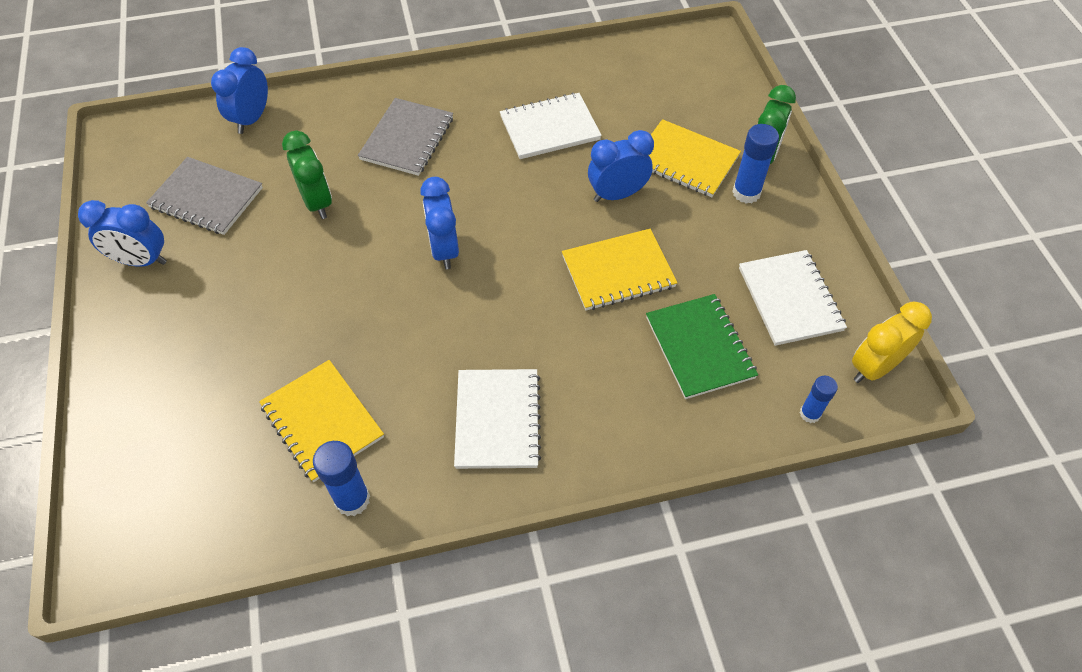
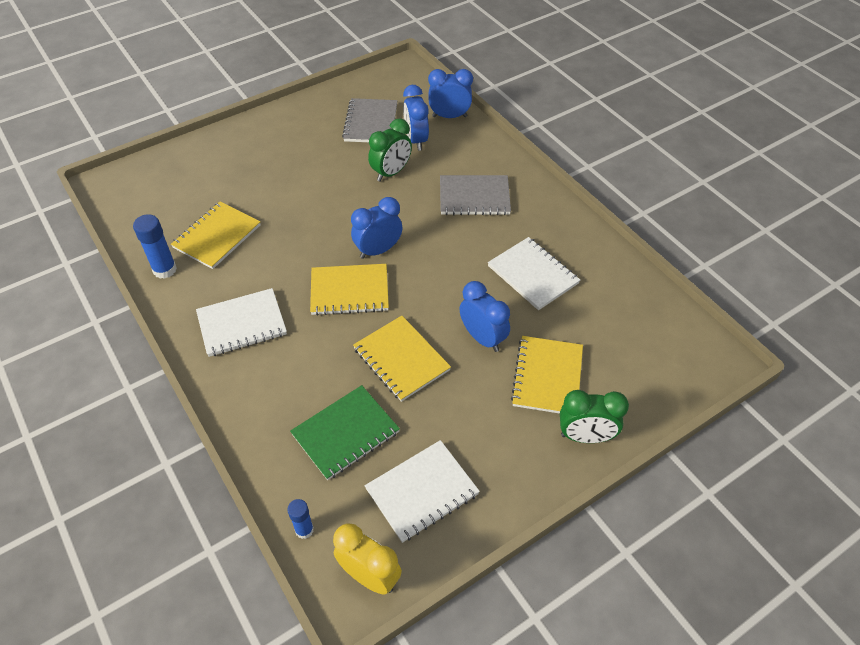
camera: 70 degrees right, 5 degrees down
blue clock [78,200,167,267] -> blue clock moved to [403,85,429,151]
blue glue stick [732,124,779,204] -> none
none -> yellow notebook [310,264,389,316]

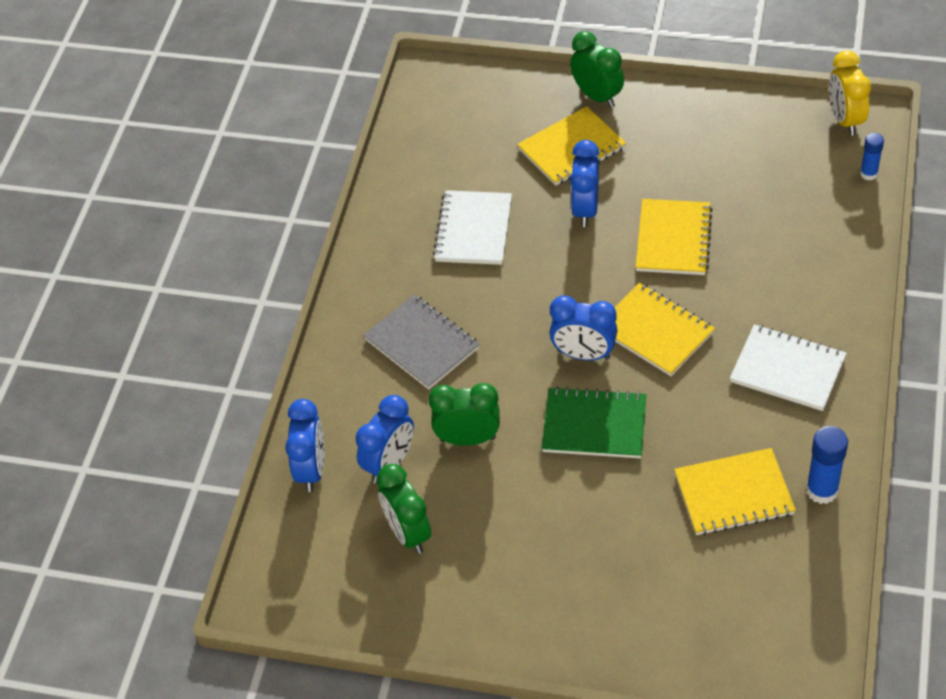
camera: 130 degrees left, 0 degrees up
green notebook [290,385,400,480] -> green notebook moved to [542,387,646,458]
grey notebook [342,98,398,142] -> green clock [377,464,431,554]
white notebook [365,440,480,543] -> none
blue clock [428,69,473,118] -> blue clock turned 135 degrees counterclockwise [285,399,324,492]

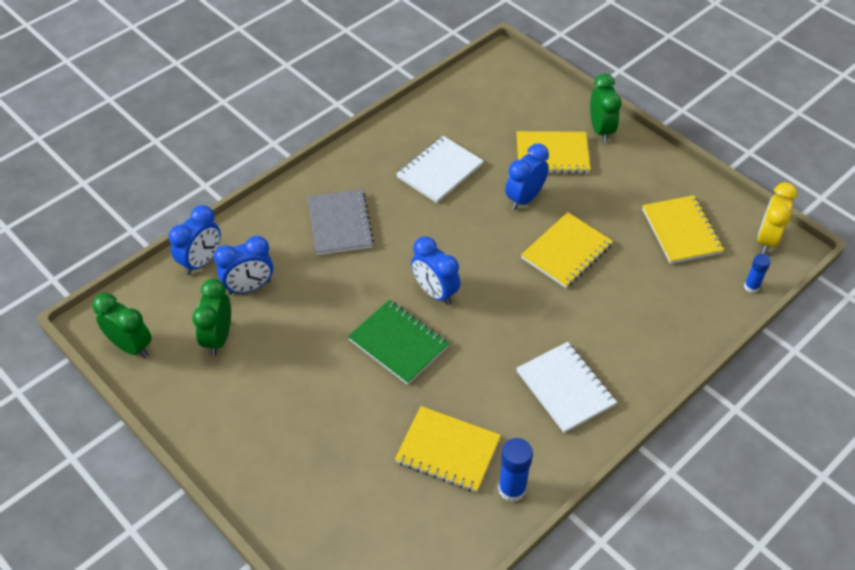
camera: 30 degrees right, 0 degrees up
green clock [428,383,500,446] -> green clock moved to [93,293,152,358]
yellow notebook [614,283,715,376] -> yellow notebook moved to [642,195,724,264]

